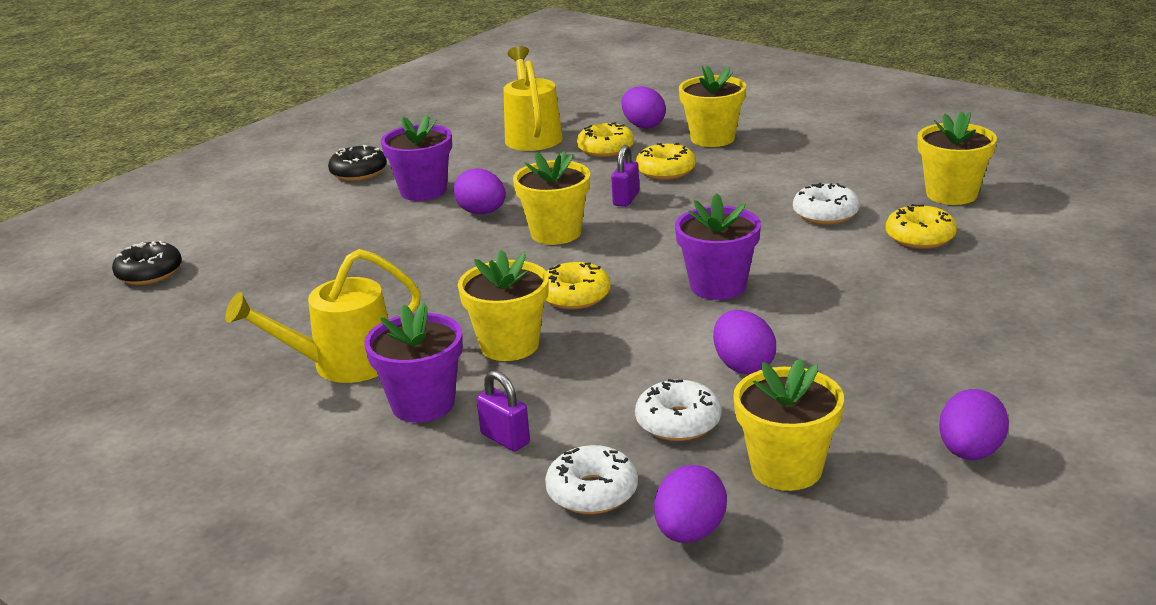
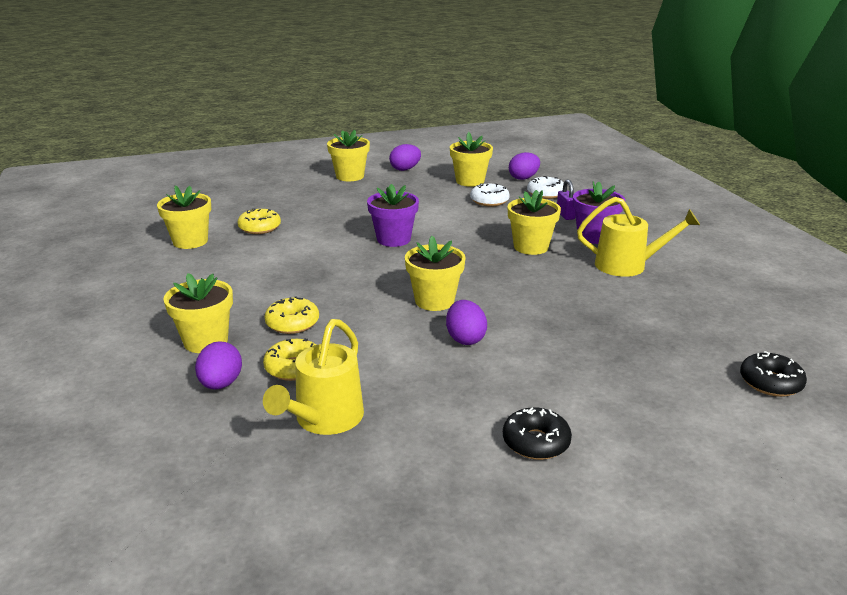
camera: 150 degrees left, 0 degrees up
purple flower pot [381,115,452,201] -> none
yellow donut [546,262,611,309] -> none
purple padlock [611,145,639,207] -> none
purple egg [713,310,776,375] -> none
white donut [793,183,860,224] -> none
none -> yellow flower pot [327,130,370,181]

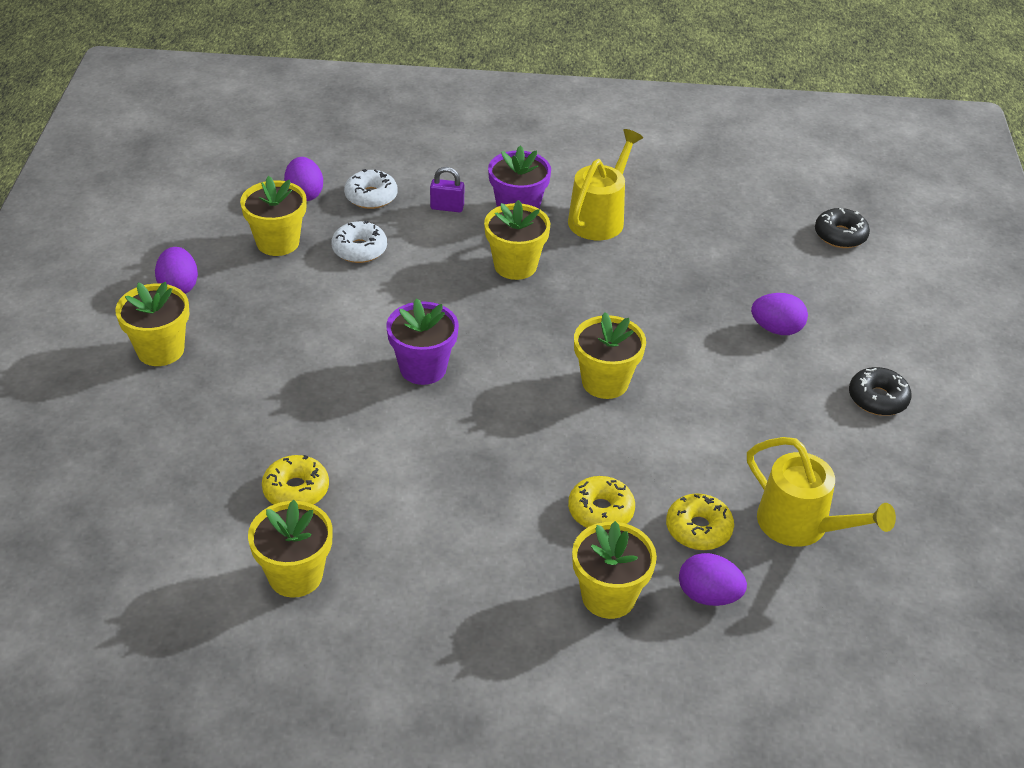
camera: 70 degrees left, 15 degrees up
purple egg [446,300,487,345] -> purple egg moved to [751,293,808,335]

